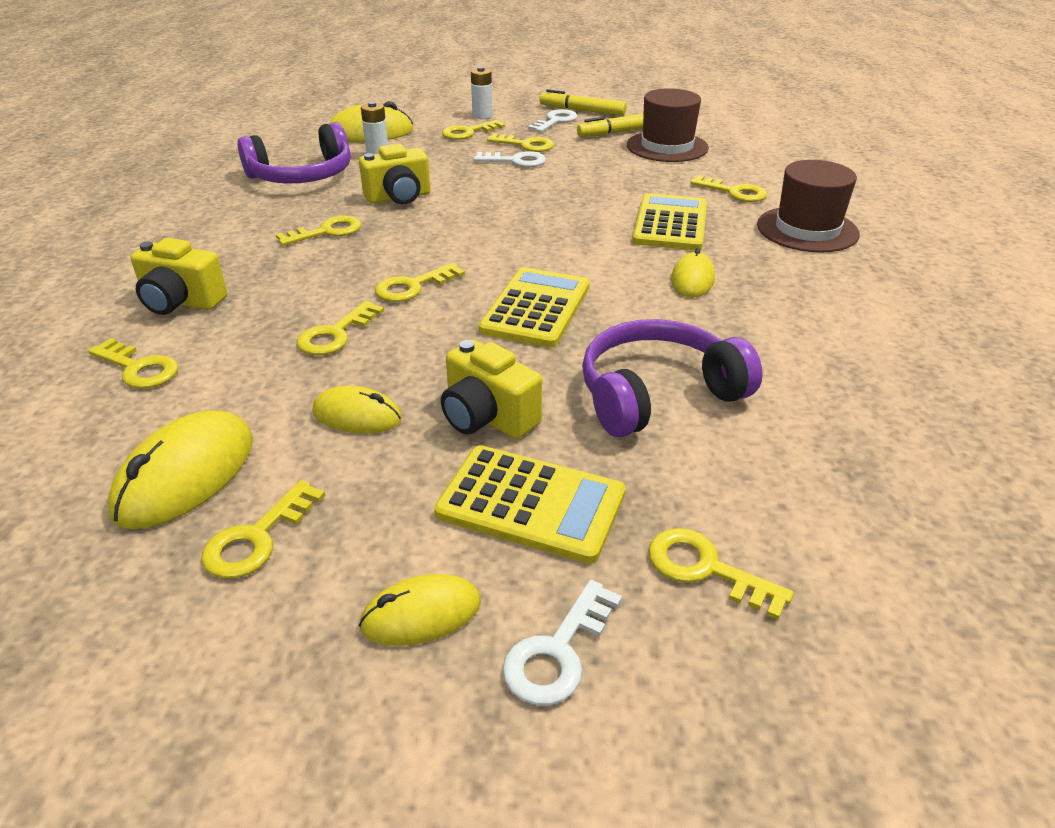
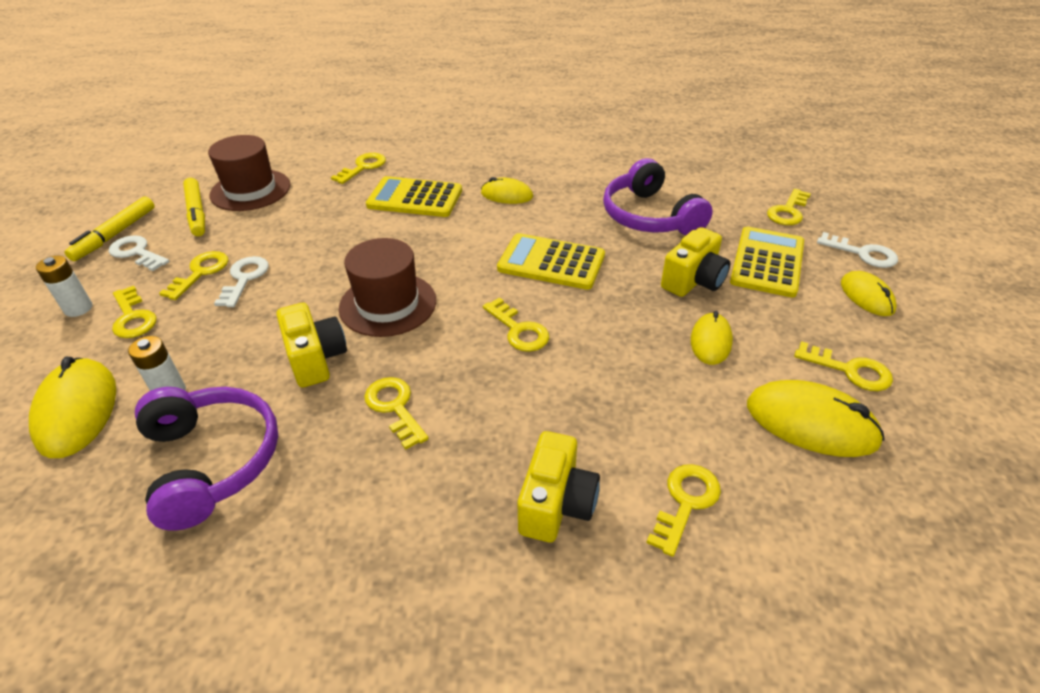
camera: 90 degrees left, 5 degrees up
yellow key [297,301,384,355] -> none
brown hat [757,160,860,253] -> brown hat moved to [339,238,436,337]

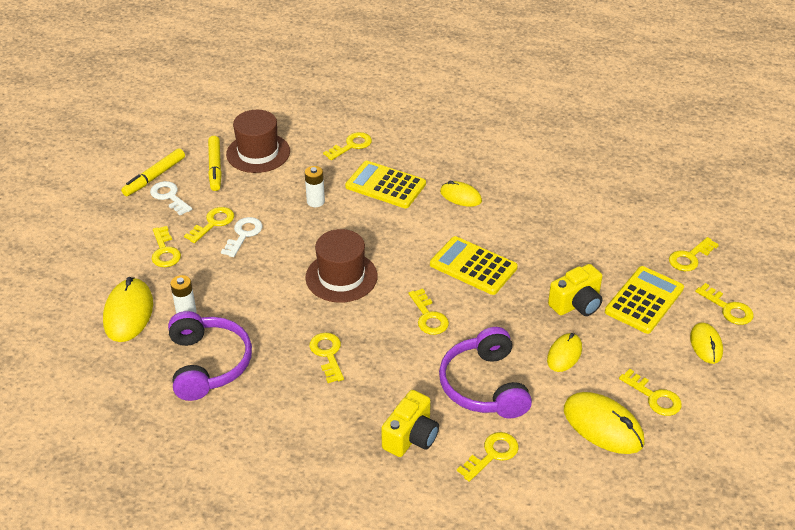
camera: 15 degrees right, 0 degrees up
white battery [36,256,93,317] -> white battery moved to [305,166,325,207]
yellow camera [277,303,347,388] -> none
purple headphones [603,158,713,235] -> purple headphones moved to [439,327,532,418]
white key [817,232,898,268] -> yellow key [695,283,754,325]

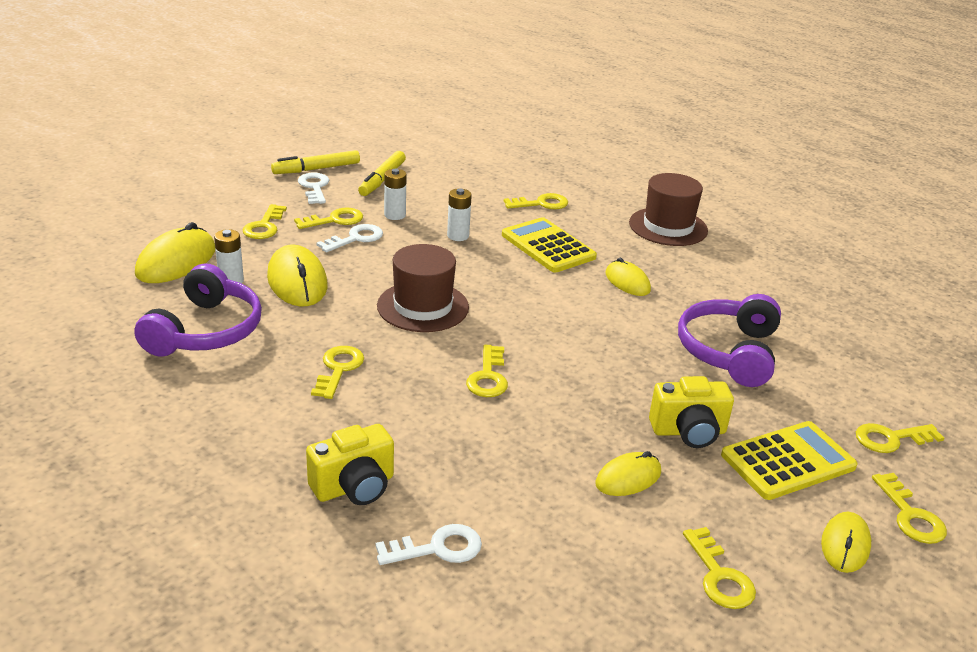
camera: 25 degrees right, 10 degrees down
brown hat [226,110,290,173] -> brown hat moved to [629,173,708,246]
yellow calculator [430,236,518,295] -> none
purple headphones [439,327,532,418] -> purple headphones moved to [678,294,781,387]
yellow key [457,432,519,482] -> white key [376,524,482,565]
yellow mouse [564,392,644,454] -> yellow mouse moved to [267,245,327,306]
none -> white battery [384,169,407,220]

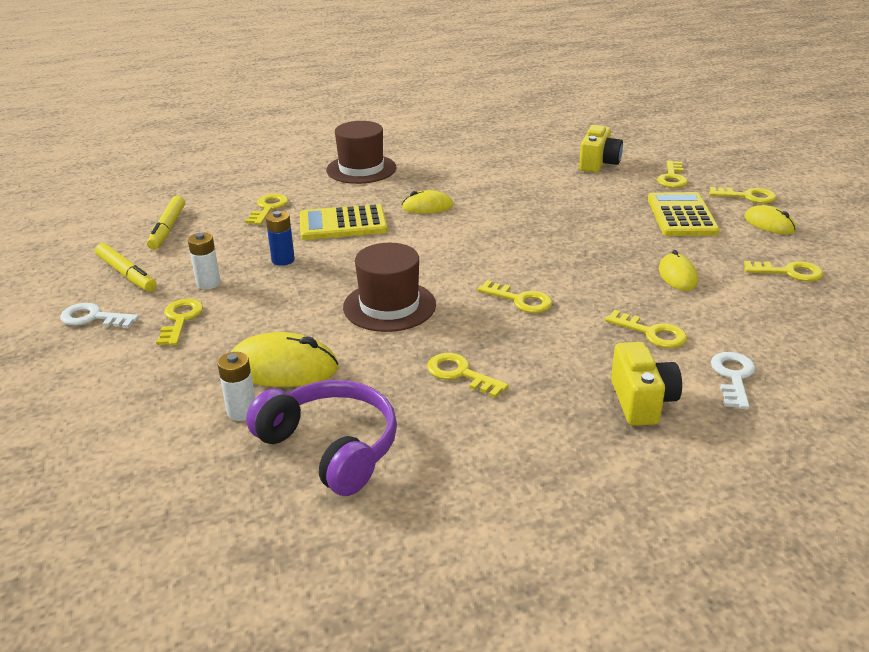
camera: 60 degrees left, 0 degrees up
yellow mouse [135,222,216,283] -> none
yellow key [243,204,287,239] -> yellow key moved to [605,310,687,348]
yellow marker [271,150,360,174] -> yellow marker moved to [147,196,185,250]
white key [316,224,383,252] -> none
white battery [447,189,472,241] -> blue battery [266,211,295,266]
yellow camera [649,376,734,448] -> yellow camera moved to [579,125,623,173]
purple headphones [678,294,781,387] -> none

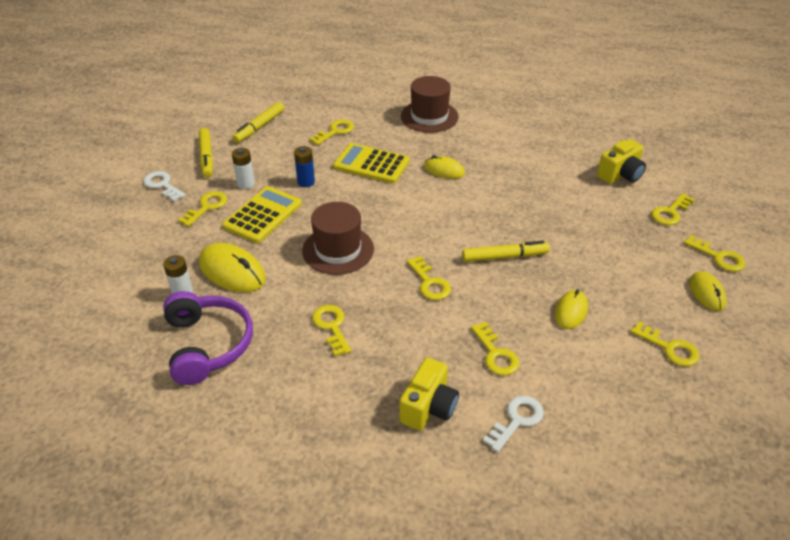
camera: 30 degrees right, 10 degrees up
yellow calculator [648,192,720,236] -> yellow calculator moved to [222,186,302,243]
none -> yellow marker [462,241,550,262]

